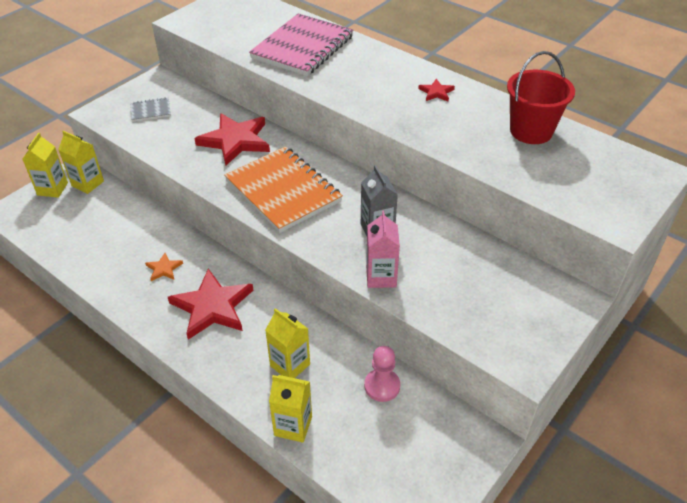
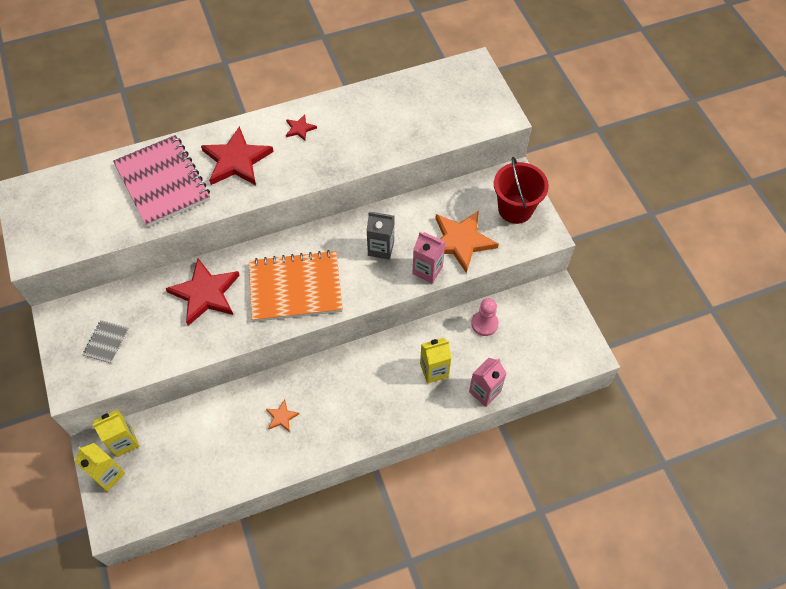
camera: 60 degrees left, 15 degrees up
red star [168,269,253,340] -> red star moved to [201,126,274,185]
yellow carton [269,375,312,443] -> pink carton [469,358,507,407]
red bucket [507,51,575,144] -> red bucket moved to [494,157,549,224]
none -> orange star [435,210,499,273]

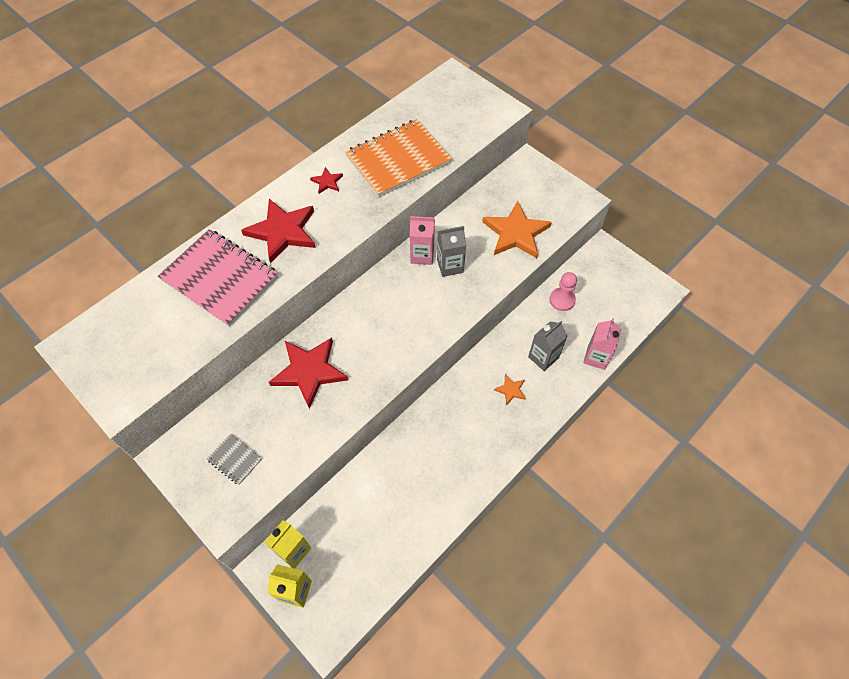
camera: 25 degrees left, 0 degrees up
grey notebook [83,320,129,364] -> grey notebook turned 45 degrees counterclockwise [207,433,262,485]
orange notebook [249,250,343,322] -> orange notebook moved to [345,119,452,198]
orange star [266,400,299,432] -> orange star moved to [494,374,526,405]
pink carton [412,232,445,283] -> pink carton moved to [410,216,435,265]
yellow carton [420,338,452,384] -> grey carton [528,321,568,371]
red bucket [494,157,549,224] -> none

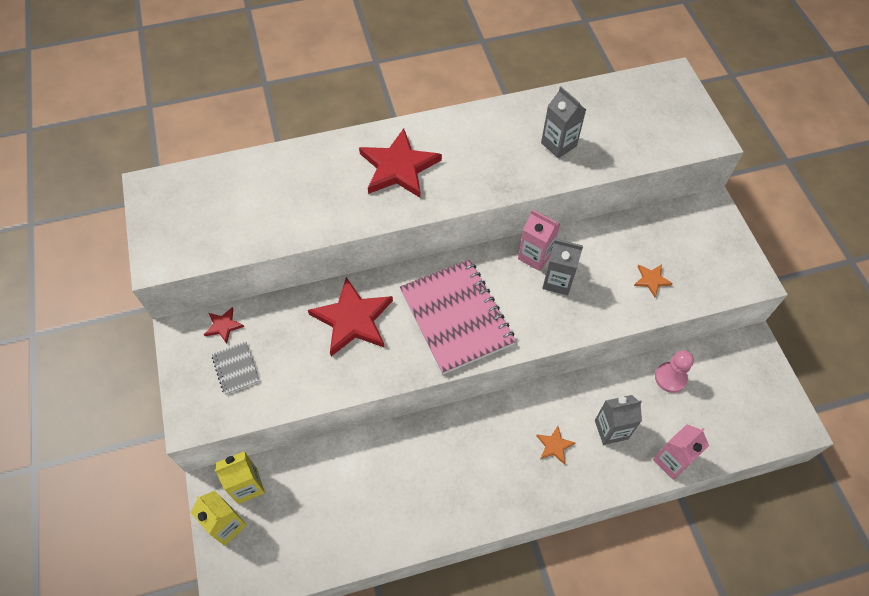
camera: 30 degrees right, 0 degrees up
pink notebook [157,229,278,327] -> pink notebook moved to [400,259,516,374]
red star [310,167,343,194] -> red star moved to [204,307,244,344]
orange notebook [345,119,452,198] -> grey carton [541,87,586,158]
orange star [482,201,552,258] -> orange star [634,264,673,297], size x0.46

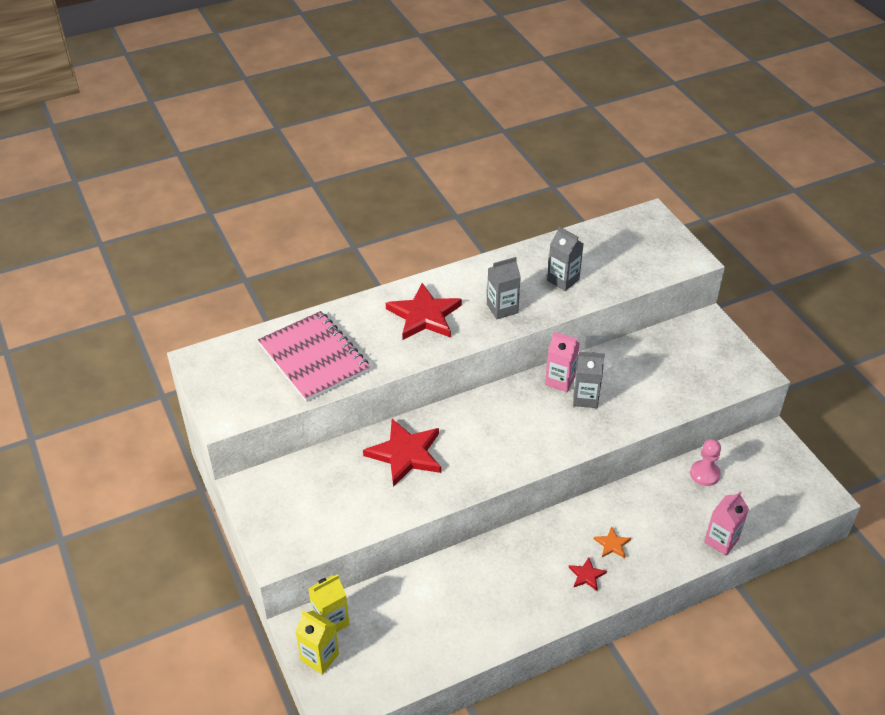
camera: 10 degrees left, 15 degrees down
red star [204,307,244,344] -> red star moved to [569,557,607,591]
grey notebook [212,341,260,395] -> none
pink notebook [400,259,516,374] -> pink notebook moved to [258,311,370,402]
grey carton [595,395,642,445] -> grey carton moved to [487,257,521,319]
orange star [634,264,673,297] -> none

